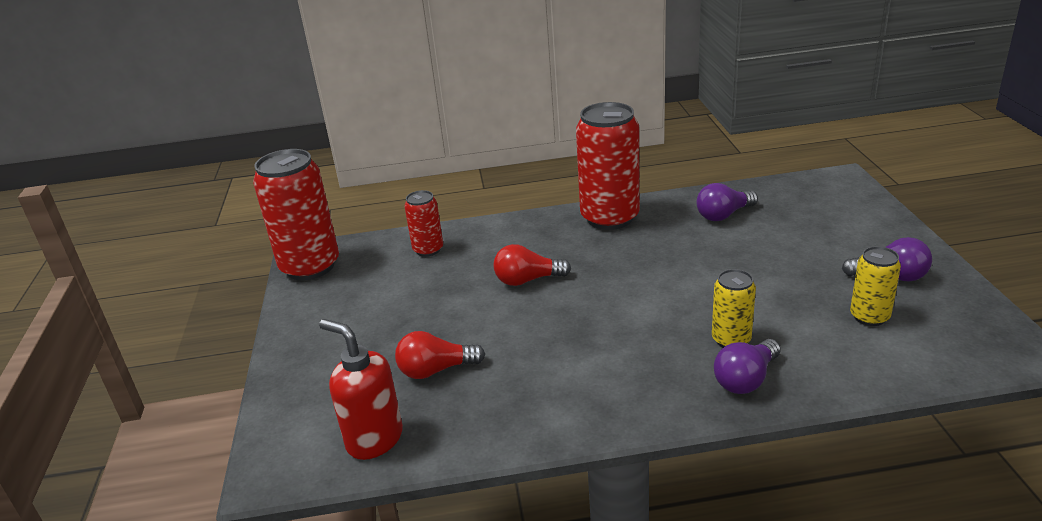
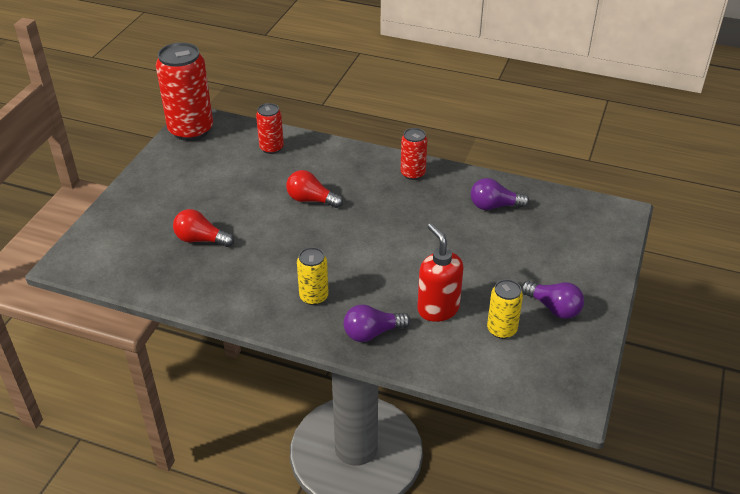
camera: 25 degrees right, 10 degrees up
red soap dispenser [319,319,403,460] -> red soap dispenser moved to [417,223,464,322]
red can [576,102,640,230] -> red can [401,128,427,180], size x0.52
yellow can [712,269,756,348] -> yellow can moved to [297,247,329,305]

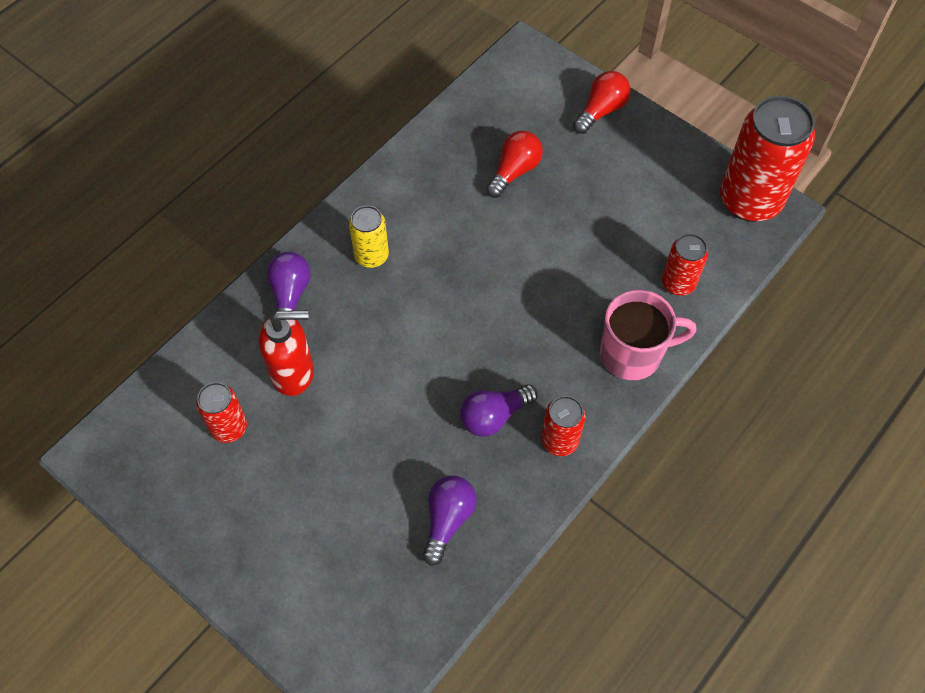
camera: 110 degrees right, 20 degrees up
red light bulb [286,170,343,208] -> red light bulb moved to [573,71,631,134]
yellow can [487,279,523,339] -> red can [196,382,247,443]
purple light bulb [521,281,584,319] -> purple light bulb moved to [460,385,538,437]
none -> pink mug [600,289,697,380]

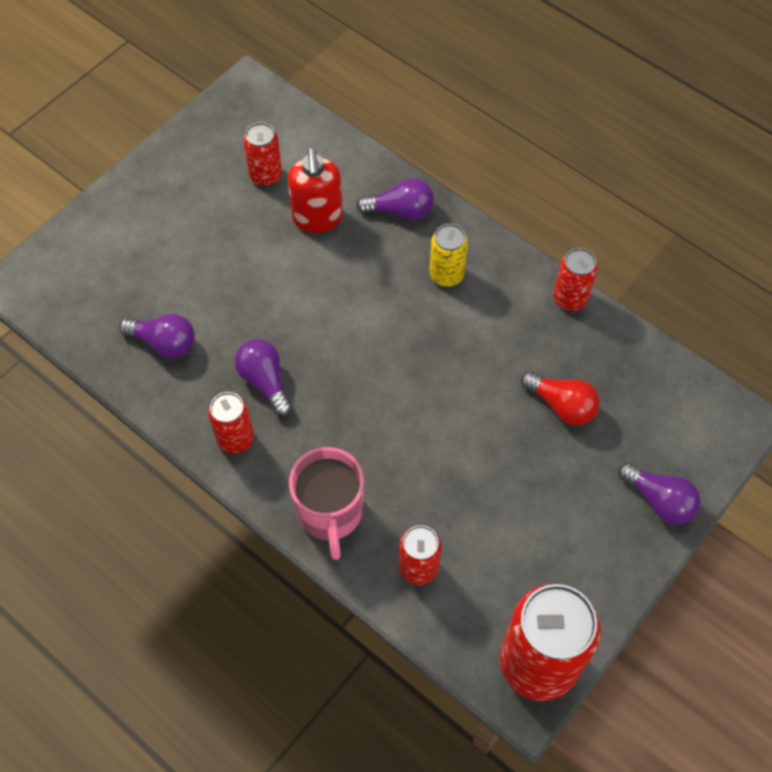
camera: 90 degrees right, 0 degrees up
red light bulb [573,71,631,134] -> purple light bulb [618,462,701,525]
none -> red can [553,248,598,311]

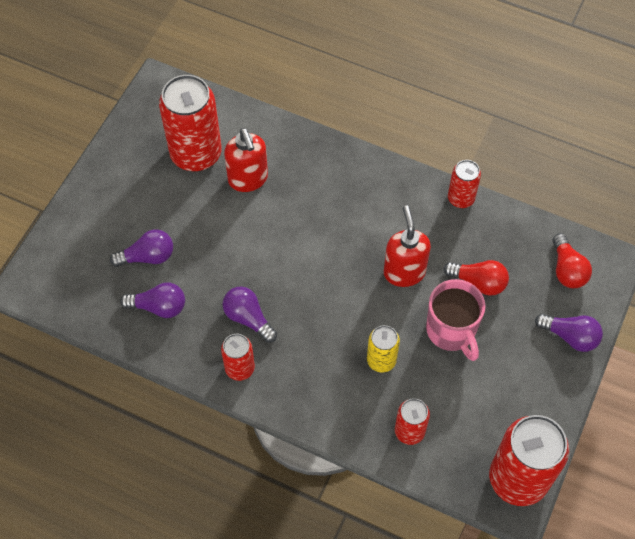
camera: 15 degrees left, 0 degrees up
red can [243,122,282,186] -> red can [159,75,222,171], size x1.93
pink mug [289,447,364,560] -> pink mug moved to [426,279,485,361]
purple light bulb [356,178,434,220] -> purple light bulb moved to [110,229,173,267]
yellow can [430,224,468,287] -> yellow can moved to [367,325,400,373]
none -> red soap dispenser [384,206,431,287]
none -> red light bulb [553,233,592,288]

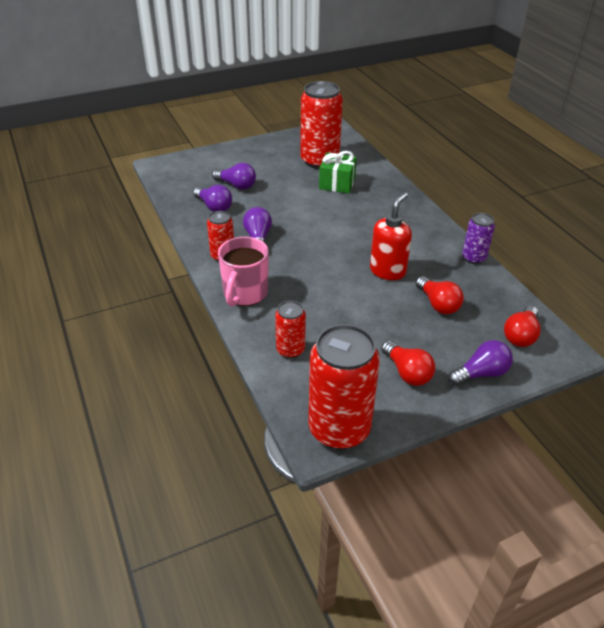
camera: 40 degrees right, 20 degrees down
red soap dispenser [224,128,268,192] -> green gift [319,151,357,193]
yellow can [367,325,400,373] -> none
pink mug [426,279,485,361] -> pink mug moved to [218,237,269,307]
red can [448,160,481,208] -> purple can [462,213,495,264]
purple light bulb [535,314,603,352] -> purple light bulb turned 90 degrees counterclockwise [449,340,513,386]
none -> red light bulb [381,341,436,386]

